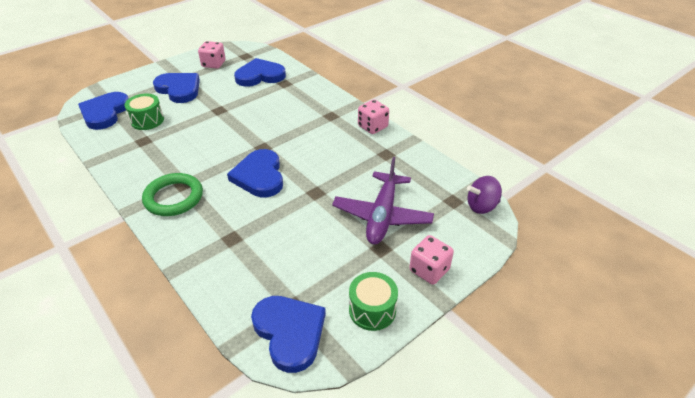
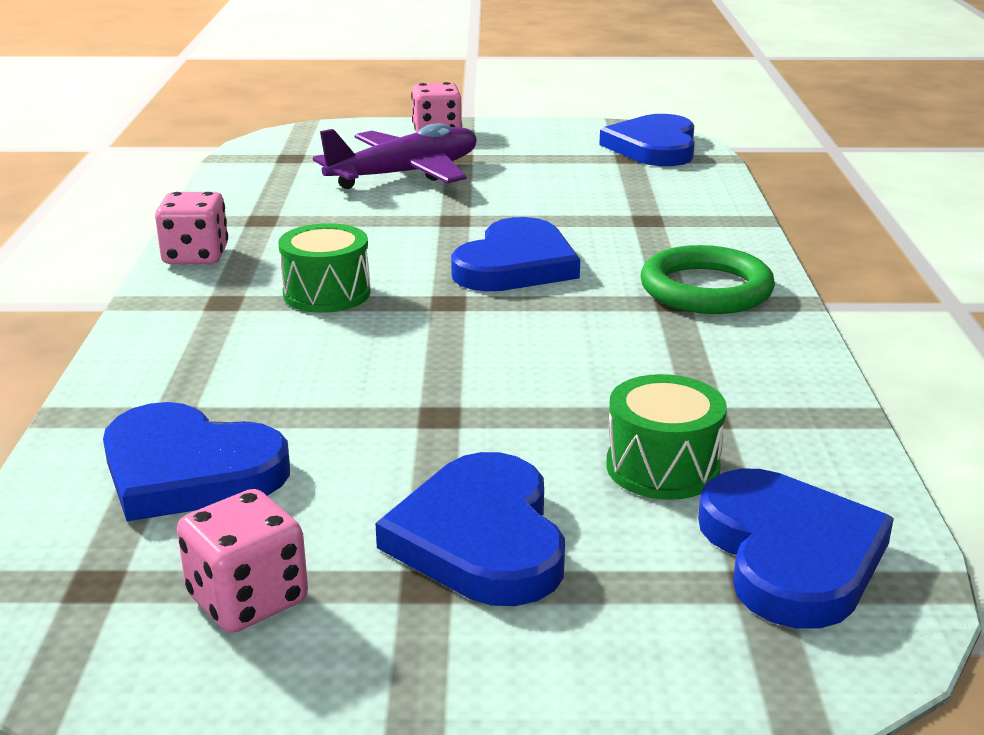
camera: 140 degrees left, 15 degrees down
blue heart [78,92,129,130] -> blue heart turned 60 degrees counterclockwise [698,469,894,629]
green drum [349,272,398,331] -> green drum moved to [278,223,370,313]
purple spinning top [467,176,502,214] -> none

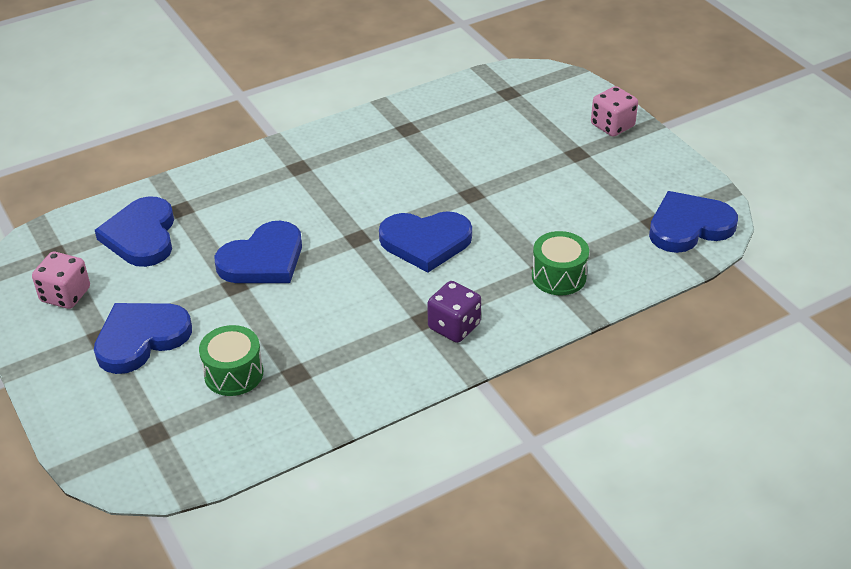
camera: 60 degrees right, 15 degrees up
pink dice [155,192,228,264] -> none
green drum [278,223,370,313] -> green drum moved to [532,231,589,295]
purple plane [313,123,477,189] -> none
green ring [641,245,775,314] -> purple dice [427,281,481,343]
blue heart [698,469,894,629] -> blue heart moved to [215,221,302,283]

